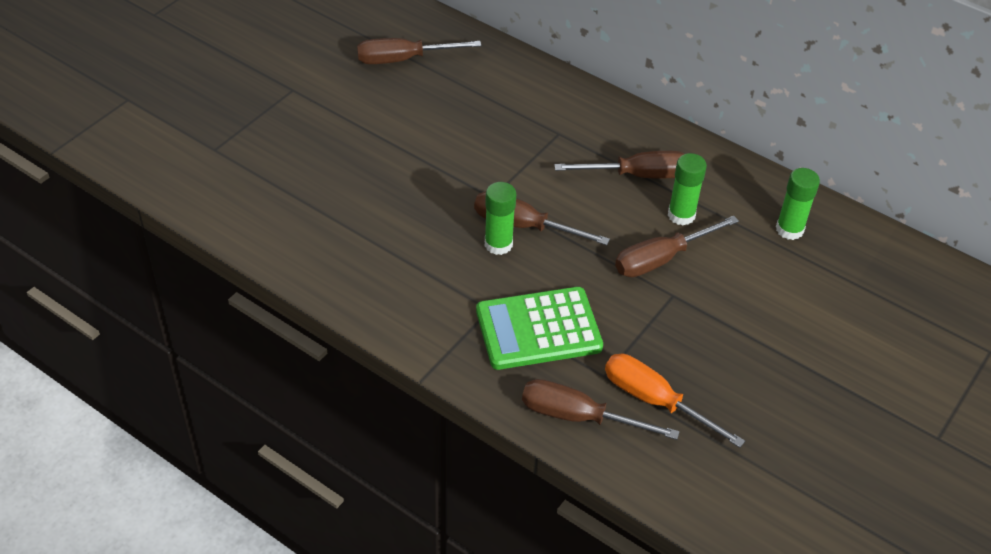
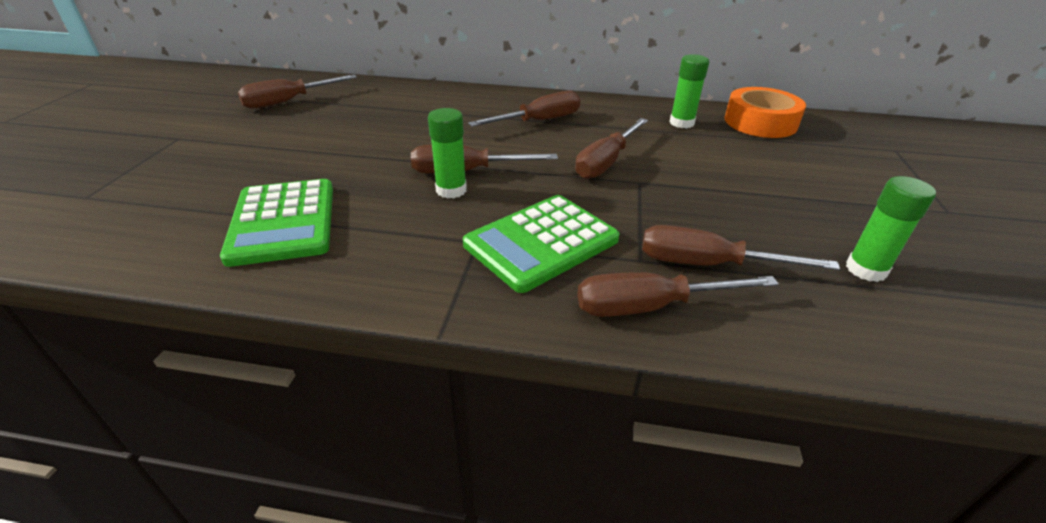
camera: 25 degrees left, 10 degrees down
orange screwdriver [605,354,745,448] -> brown screwdriver [642,225,840,270]
green glue stick [668,153,707,225] -> green glue stick moved to [846,176,936,282]
none -> green calculator [220,179,333,267]
none -> orange tape [725,87,806,138]

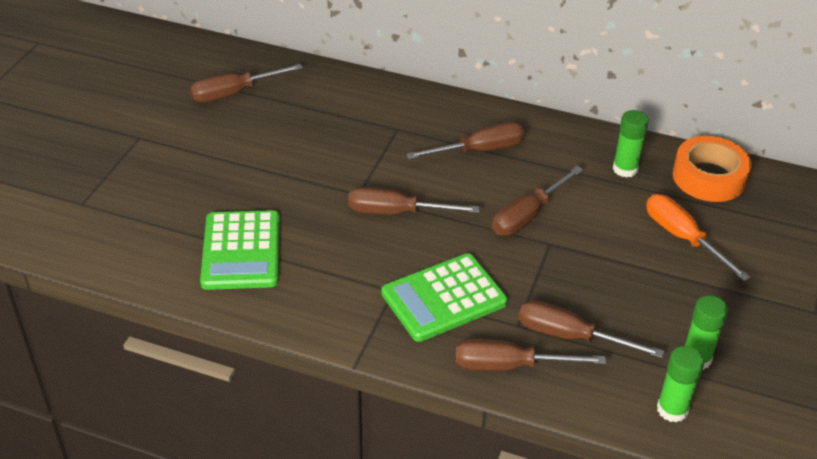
camera: 10 degrees right, 5 degrees up
green glue stick [428,108,467,199] -> green glue stick moved to [657,346,704,423]
none -> orange screwdriver [646,194,750,281]

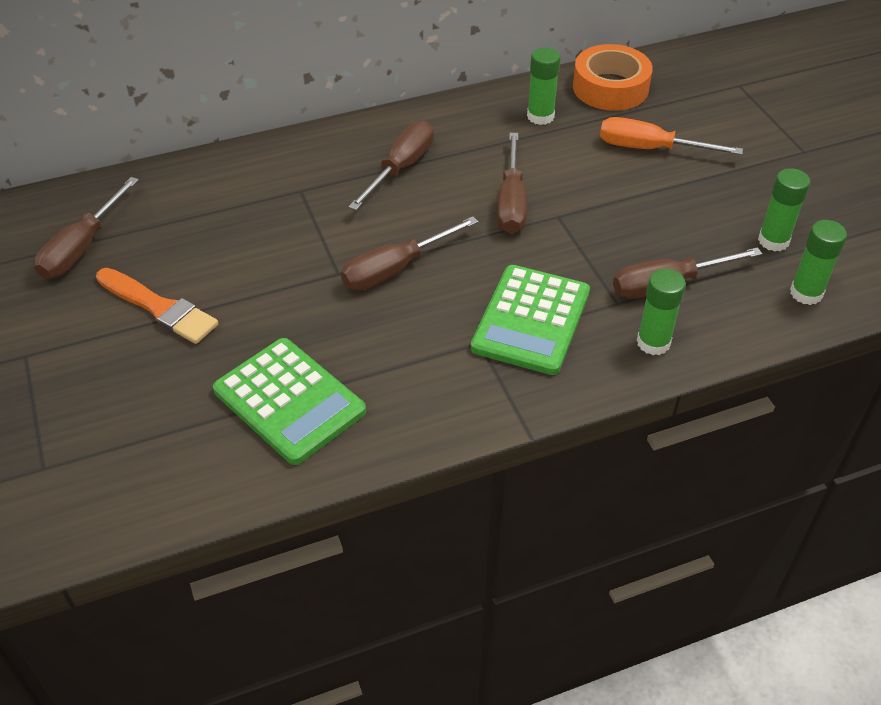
camera: 40 degrees left, 5 degrees up
brown screwdriver [455,339,606,371] -> green glue stick [637,269,686,355]
none -> orange brush [96,268,218,344]

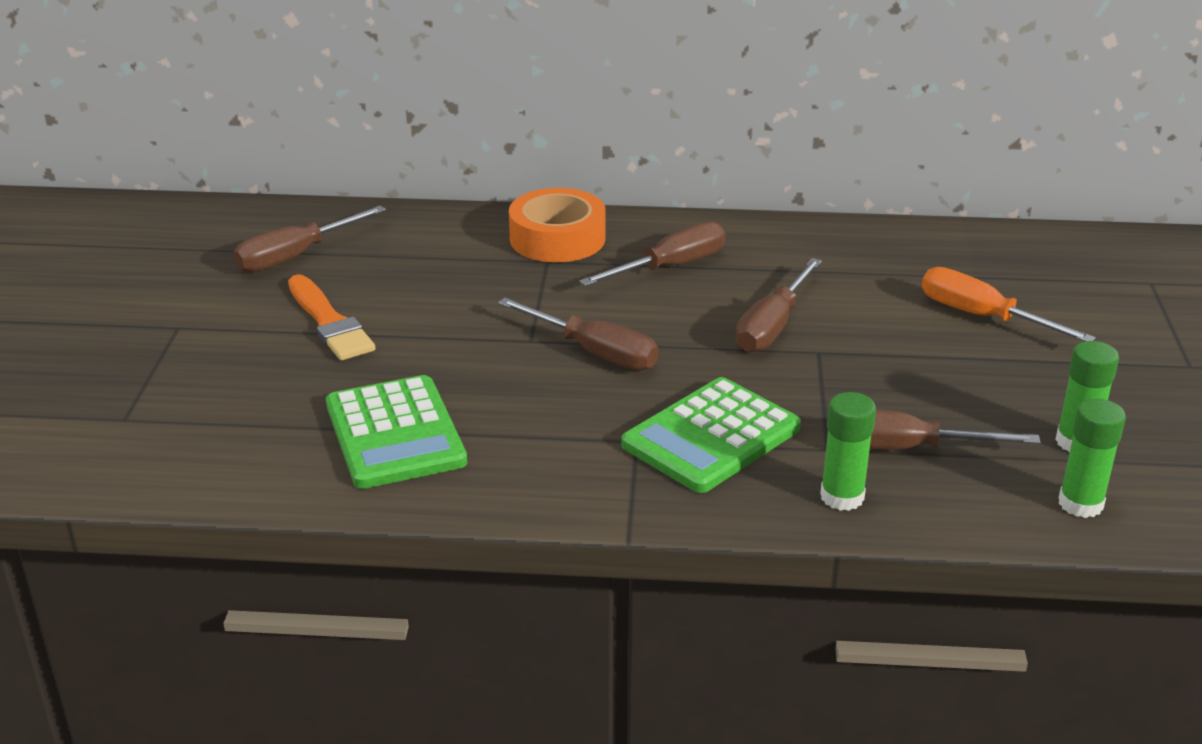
camera: 25 degrees right, 15 degrees down
brown screwdriver [341,216,478,291] -> brown screwdriver turned 135 degrees counterclockwise [498,298,659,371]
green glue stick [527,47,561,125] -> none
orange tape [573,44,653,111] -> orange tape moved to [509,188,606,262]

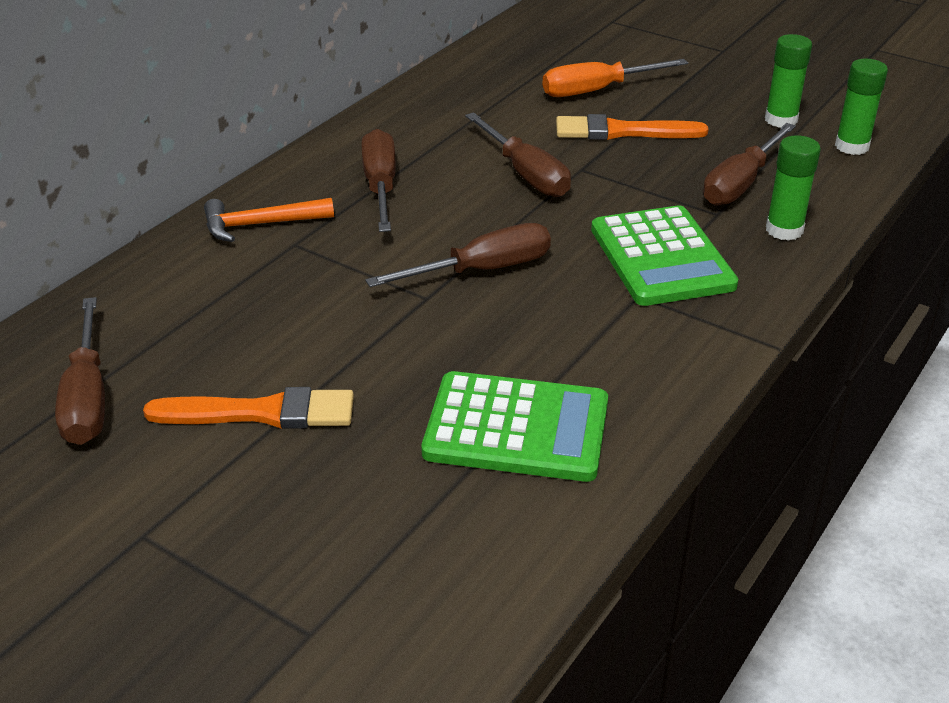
camera: 60 degrees left, 5 degrees up
orange tape [509,188,606,262] -> orange hammer [204,198,334,242]
none -> orange brush [556,114,709,140]

